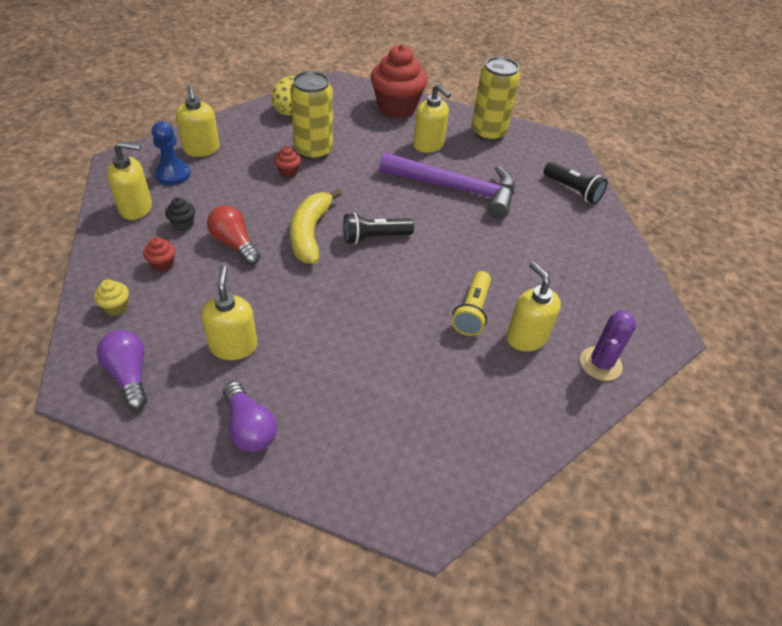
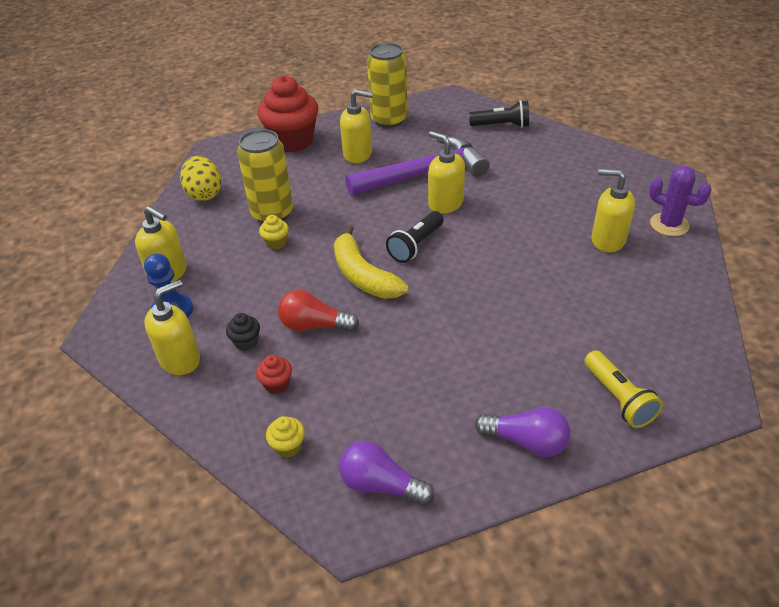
camera: 35 degrees left, 5 degrees down
yellow soap dispenser [201,265,258,360] -> yellow soap dispenser moved to [428,131,465,214]
red cupcake [274,146,301,178] -> yellow cupcake [259,215,289,250]
yellow flashlight [452,271,491,336] -> yellow flashlight moved to [584,350,663,428]
purple cactus [580,310,636,381] -> purple cactus turned 45 degrees counterclockwise [649,166,712,236]

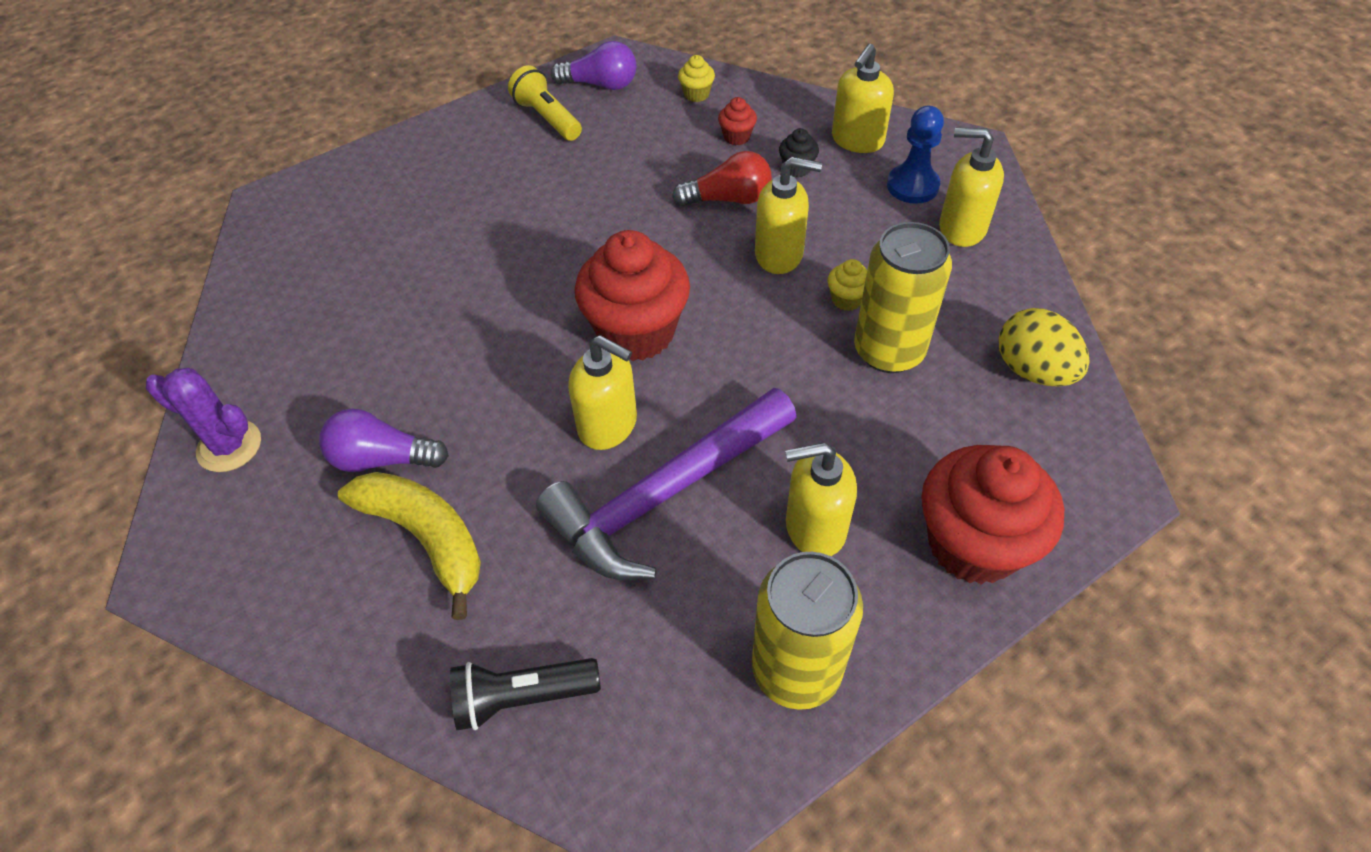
camera: 165 degrees right, 10 degrees up
yellow banana [334,225,408,299] -> yellow banana moved to [338,472,481,620]
black flashlight [386,211,444,263] -> red cupcake [575,230,690,361]
purple light bulb [474,407,570,457] -> purple light bulb moved to [319,409,449,472]
yellow flashlight [584,350,663,428] -> yellow flashlight moved to [508,65,582,141]
yellow soap dispenser [592,169,635,252] -> yellow soap dispenser moved to [755,157,822,274]

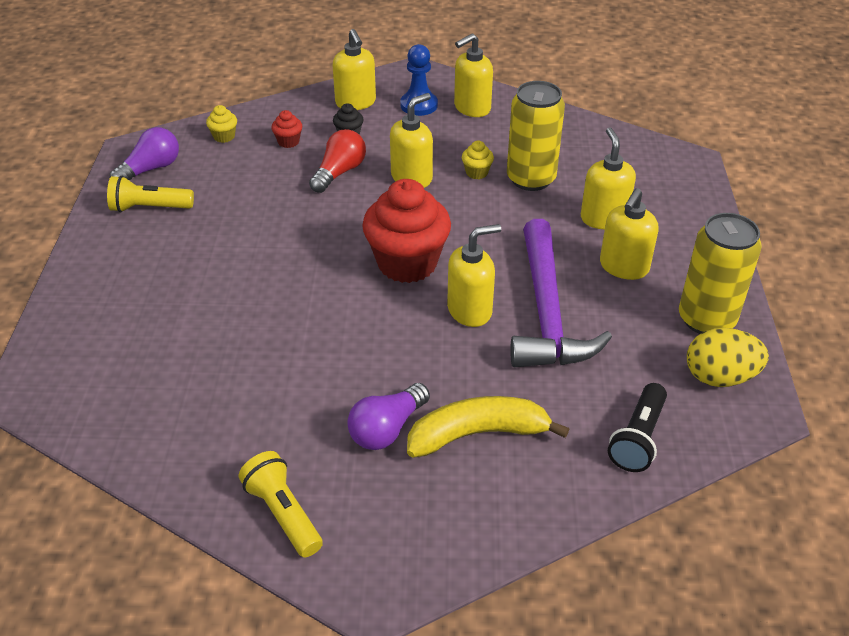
camera: 55 degrees left, 10 degrees down
purple cactus [146,368,261,472] -> yellow flashlight [239,451,323,557]
red cupcake [921,445,1064,585] -> none
yellow egg [999,308,1090,387] -> yellow egg moved to [687,328,769,387]
none -> yellow soap dispenser [581,127,636,229]

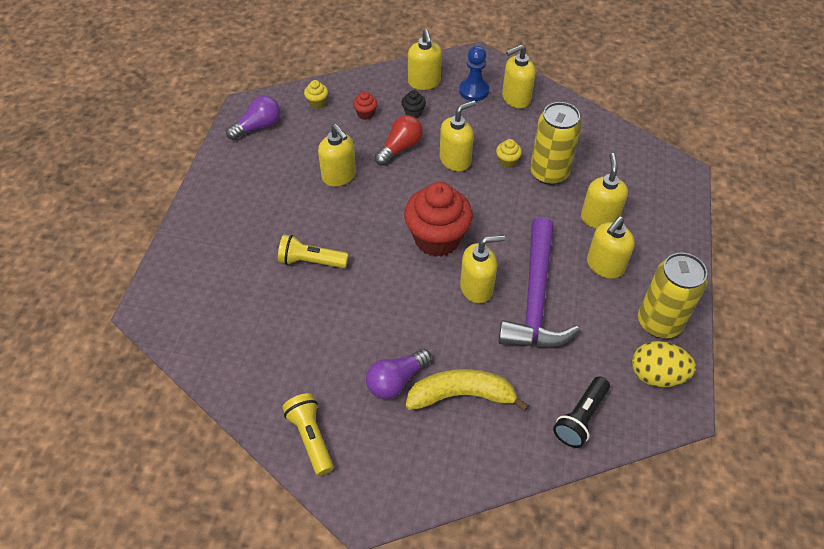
camera: 10 degrees right, 10 degrees up
yellow flashlight [107,176,194,213] -> yellow flashlight moved to [278,235,349,268]
none -> yellow soap dispenser [318,124,356,187]

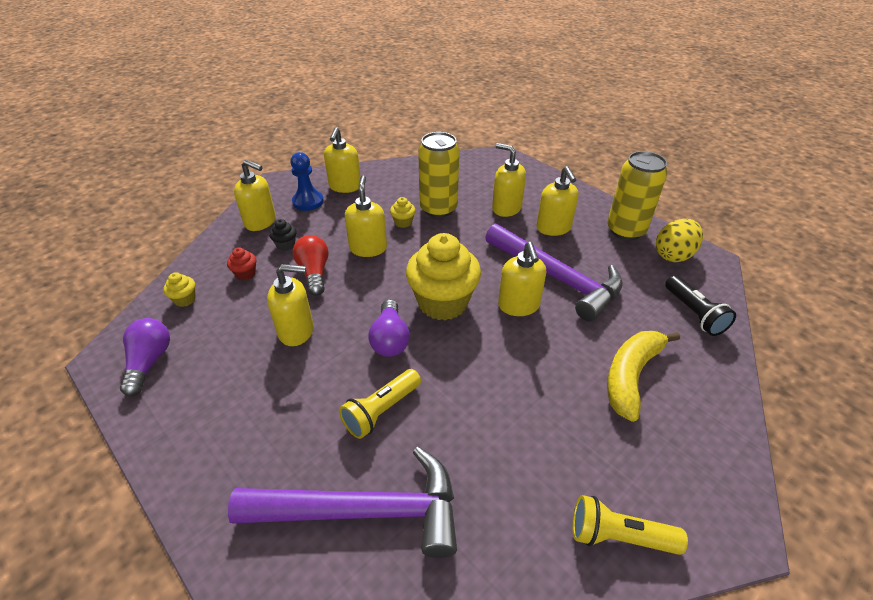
camera: 55 degrees left, 10 degrees down
purple light bulb [366,349,432,399] -> purple light bulb moved to [369,299,410,357]
red cupcake [404,182,473,257] -> yellow cupcake [406,233,481,320]
yellow soap dispenser [460,235,505,303] -> yellow soap dispenser turned 150 degrees clockwise [498,242,546,316]
none -> purple hammer [228,447,457,558]

